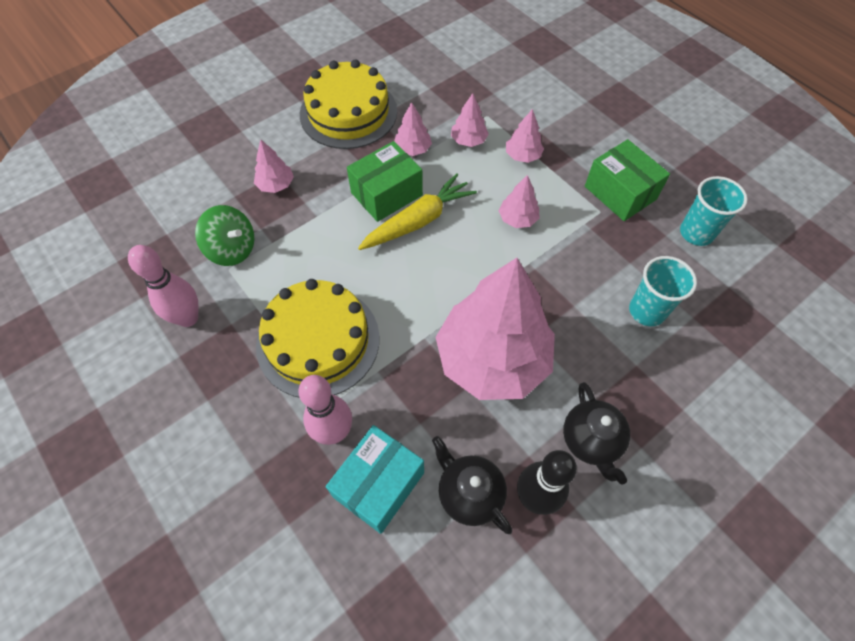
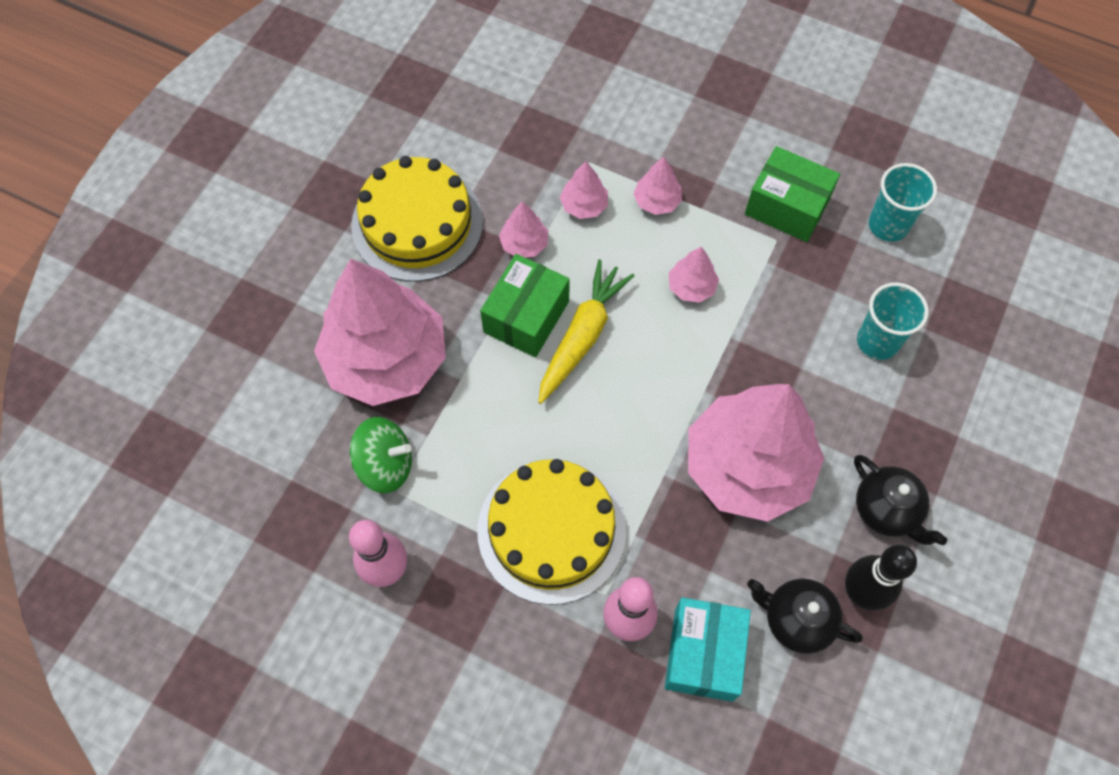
camera: 25 degrees left, 5 degrees up
pink tree [254,140,294,193] -> pink tree [314,259,446,406], size x2.47

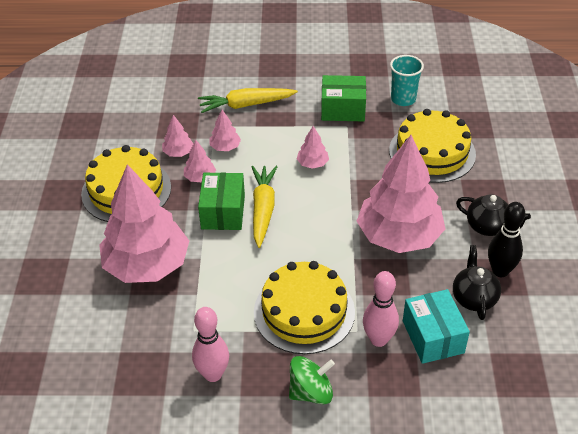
camera: 25 degrees left, 20 degrees down
green spinning top [350,417,412,493] -> green spinning top moved to [289,356,335,405]
pink tree [634,157,682,215] -> pink tree moved to [162,115,193,157]
black teapot [747,578,863,654] -> black teapot turned 90 degrees clockwise [453,245,501,320]
turquoise cup [857,282,929,360] -> yellow cake [389,109,476,183]
none -> yellow carrot [198,88,298,113]

